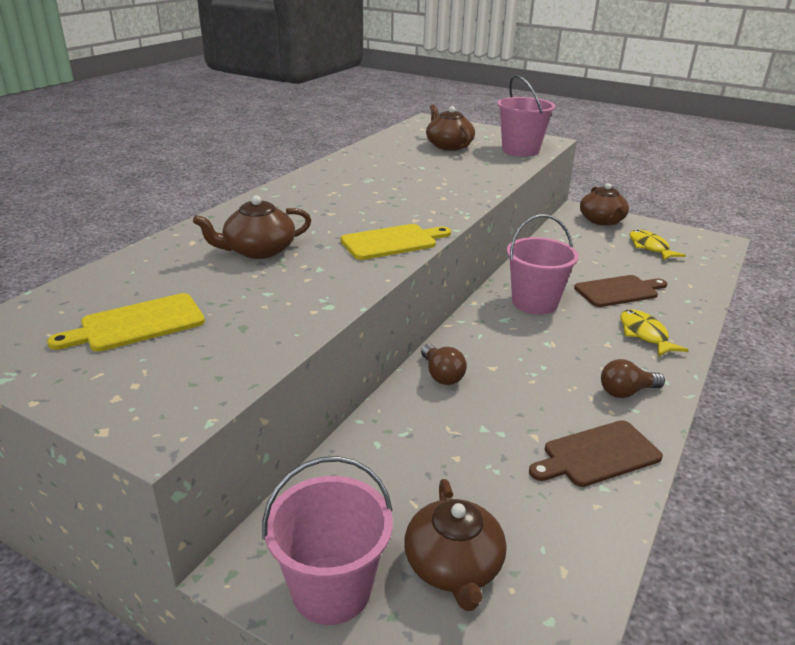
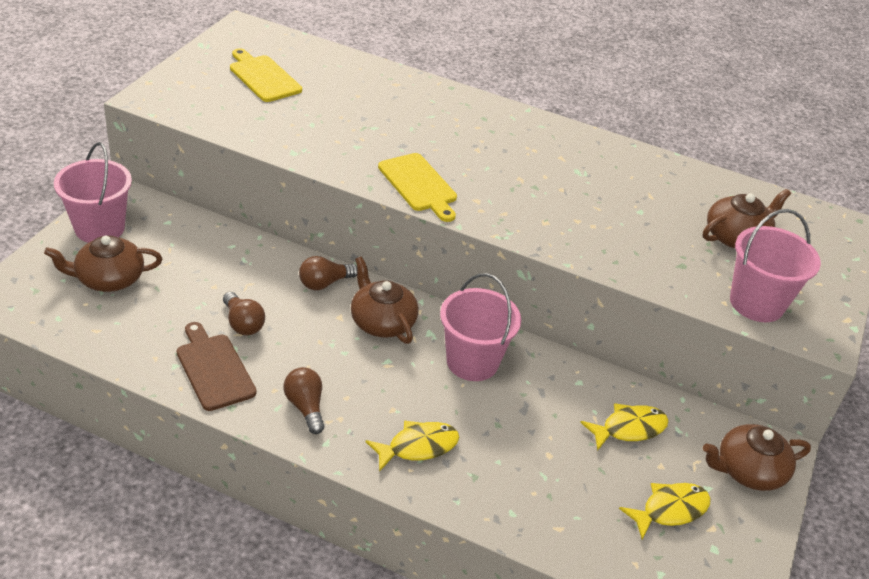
camera: 80 degrees right, 10 degrees up
brown teapot [193,195,311,259] -> brown teapot moved to [351,257,418,344]
brown cutting board [574,275,667,307] -> none
none -> brown light bulb [223,292,265,335]
none -> yellow fish [580,403,669,451]

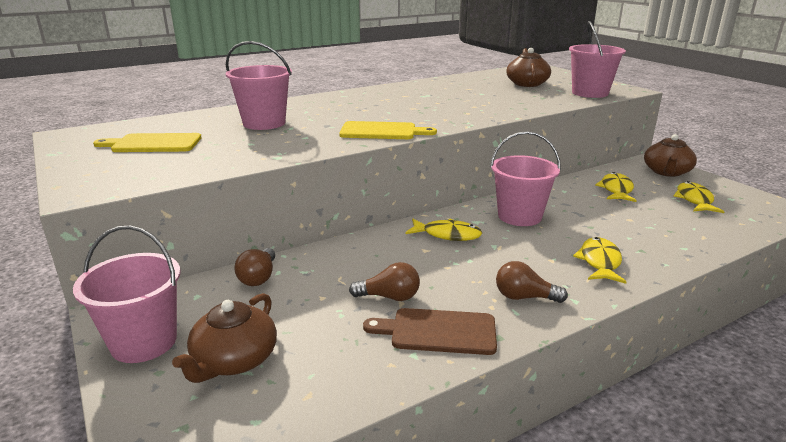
camera: 50 degrees left, 15 degrees down
brown light bulb [299,256,357,290] -> brown light bulb moved to [234,248,275,286]
brown teapot [351,257,418,344] -> yellow fish [405,219,482,241]
none -> pink bucket [225,41,292,130]

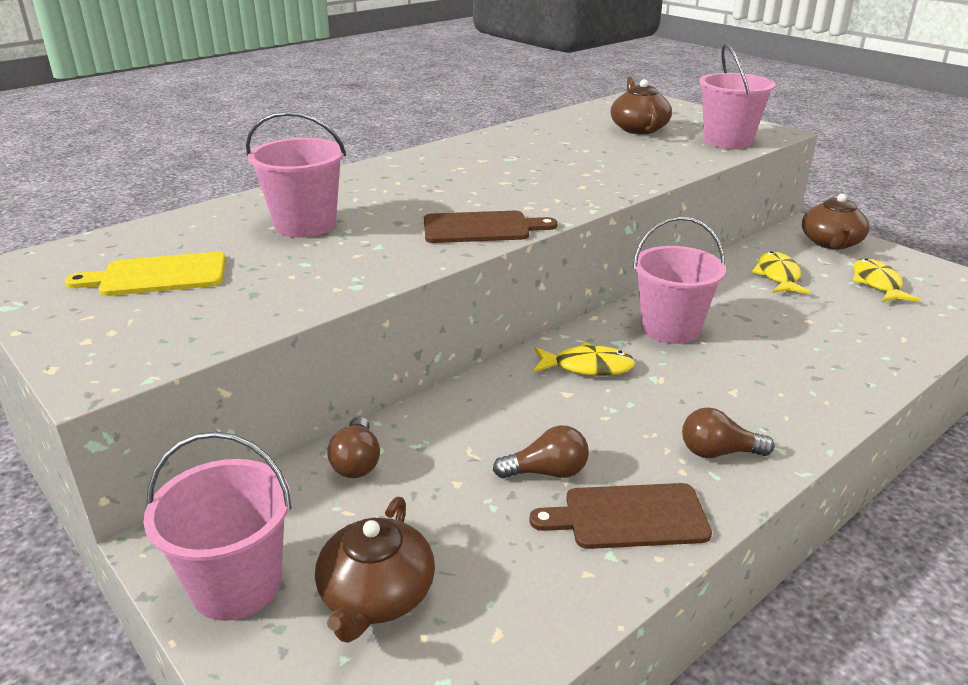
camera: 10 degrees left, 5 degrees up
yellow cutting board [339,121,437,139] -> brown cutting board [424,211,558,243]
yellow fish [573,237,626,284] -> none

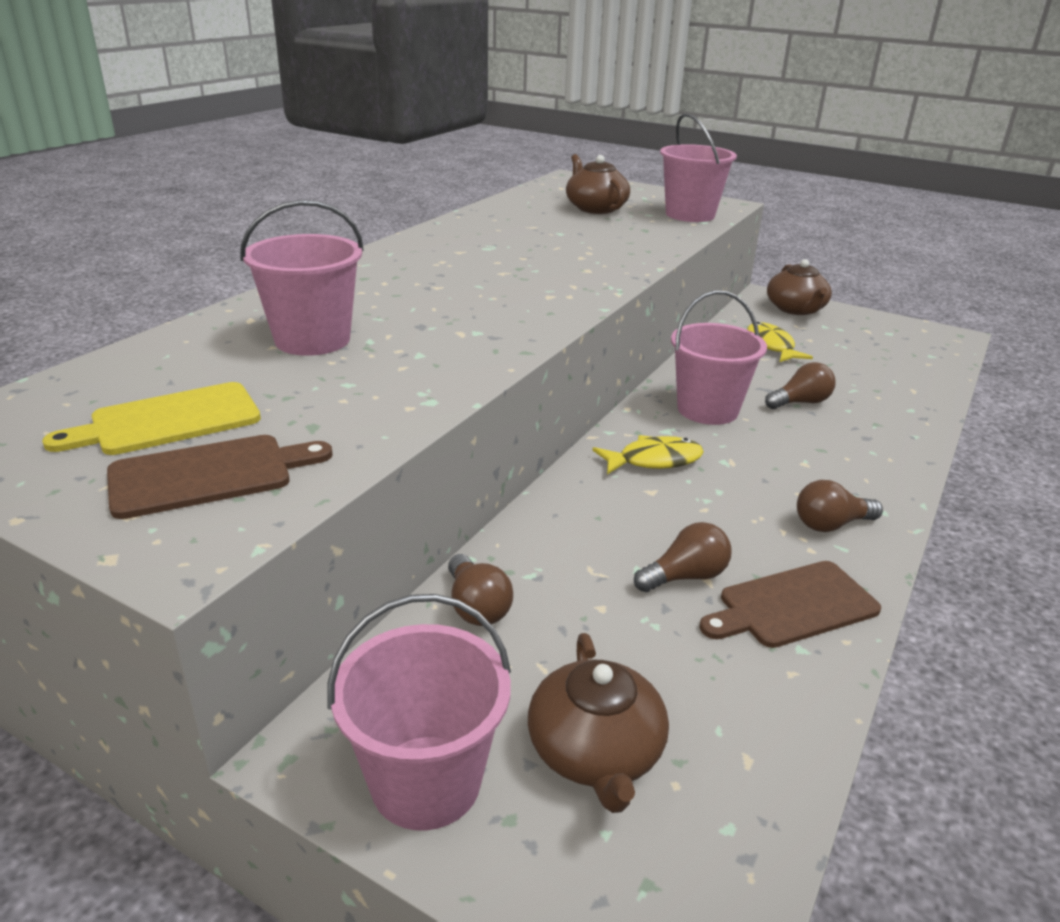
camera: 20 degrees left, 0 degrees up
brown cutting board [424,211,558,243] -> brown cutting board moved to [107,435,333,519]
yellow fish [852,259,920,302] -> none
none -> brown light bulb [765,362,835,409]

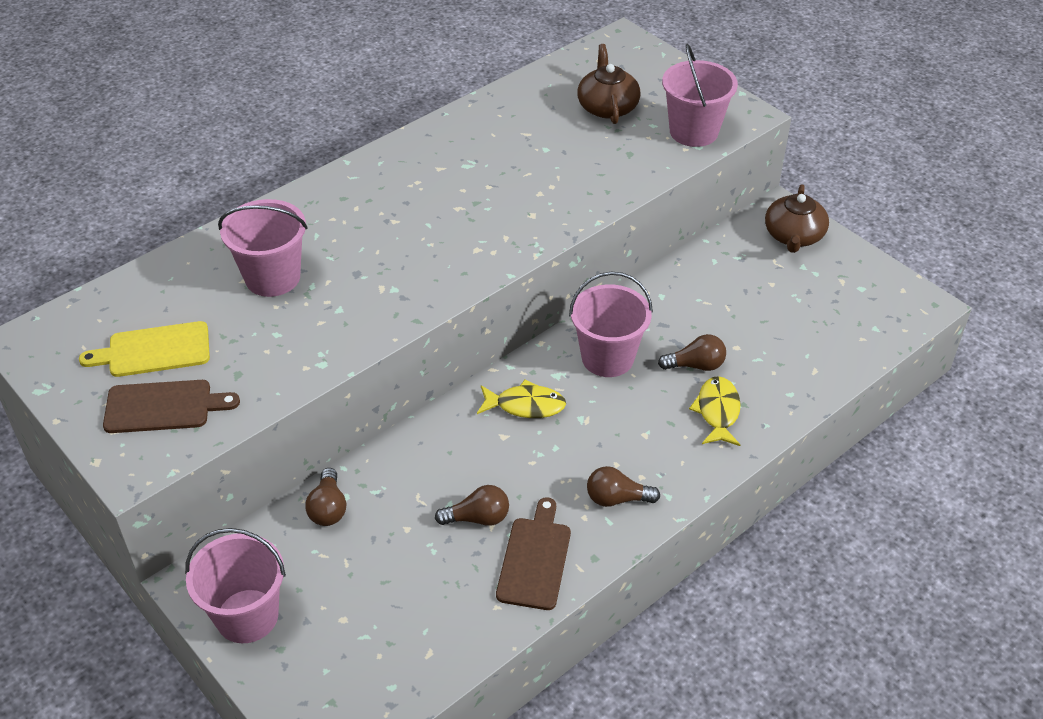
camera: 20 degrees right, 15 degrees up
brown teapot [528,633,669,813] -> none
brown cutting board [700,561,881,648] -> brown cutting board turned 105 degrees clockwise [496,497,571,610]
yellow fish [747,322,813,362] -> yellow fish moved to [689,376,741,446]

